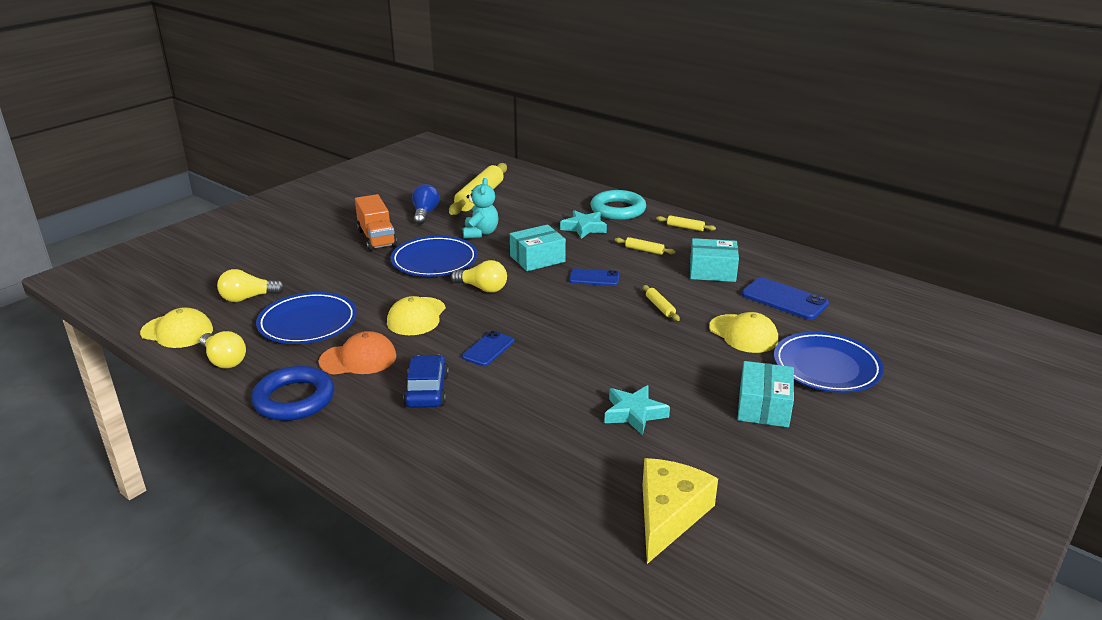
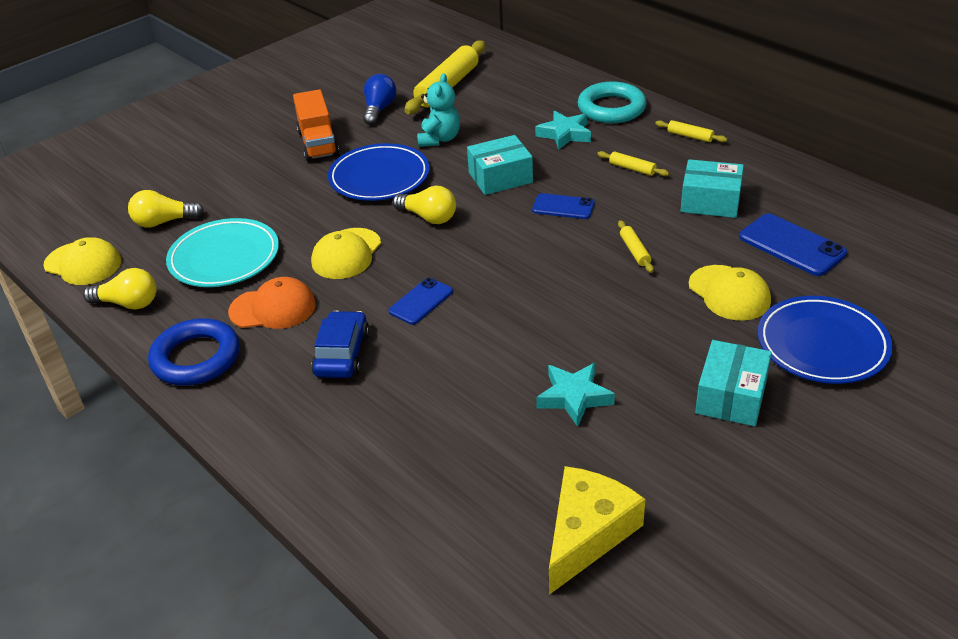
camera: 10 degrees right, 10 degrees up
yellow light bulb [200,331,246,369] -> yellow light bulb turned 45 degrees counterclockwise [83,268,157,310]
blue plate [256,292,357,344] -> turquoise plate [166,218,279,287]

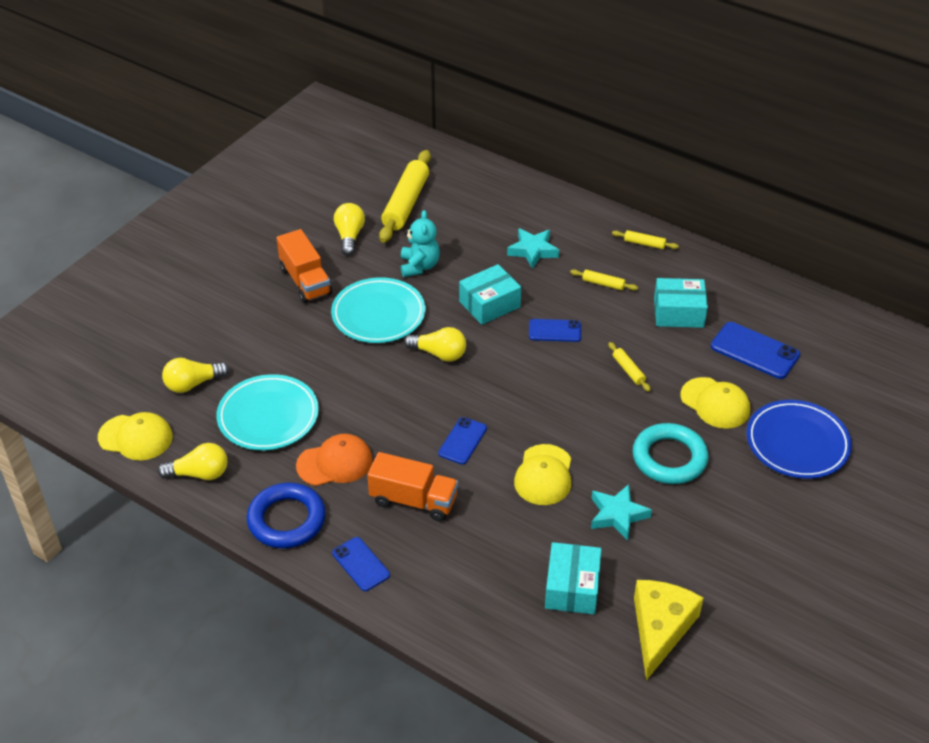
camera: 15 degrees left, 5 degrees up
yellow cap [311,228,381,279] -> yellow cap moved to [514,444,571,505]
blue car [311,311,370,378] -> orange truck [367,452,458,521]
blue plate [328,143,430,201] -> turquoise plate [331,277,426,343]
blue light bulb [363,74,397,125] -> yellow light bulb [334,203,365,256]
turquoise ring [578,81,647,123] -> turquoise ring moved to [632,423,709,484]
turquoise box [695,340,772,426] -> turquoise box moved to [545,542,602,614]
none -> blue phone [332,537,390,591]

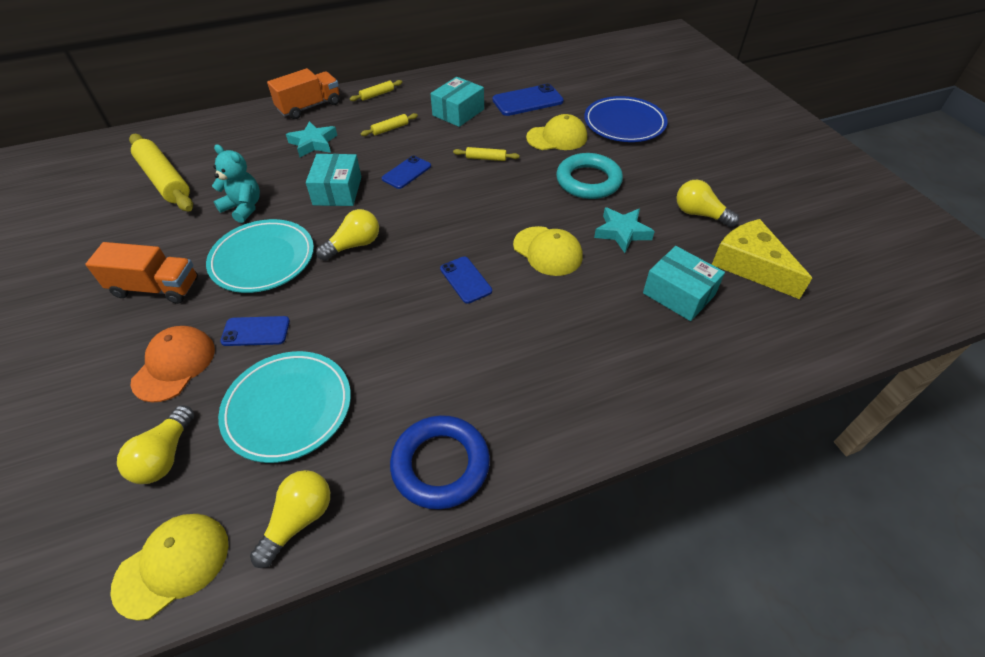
camera: 55 degrees left, 5 degrees up
orange cap [296,434,373,486] -> orange cap moved to [131,326,215,403]
blue phone [332,537,390,591] -> blue phone moved to [220,316,290,346]
yellow light bulb [334,203,365,256] -> yellow light bulb moved to [676,180,739,227]
orange truck [367,452,458,521] -> orange truck moved to [267,68,340,119]

